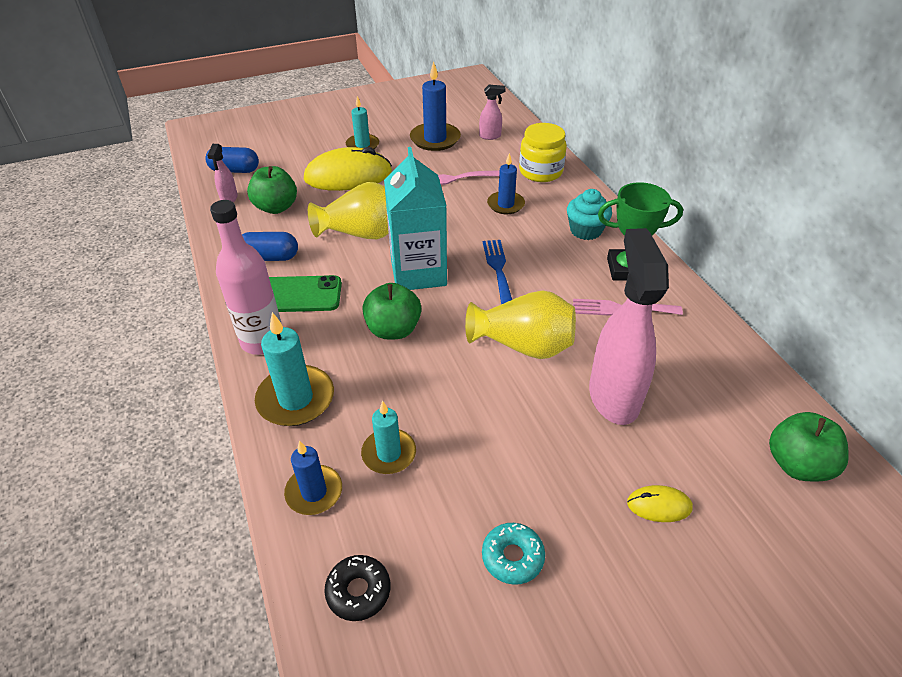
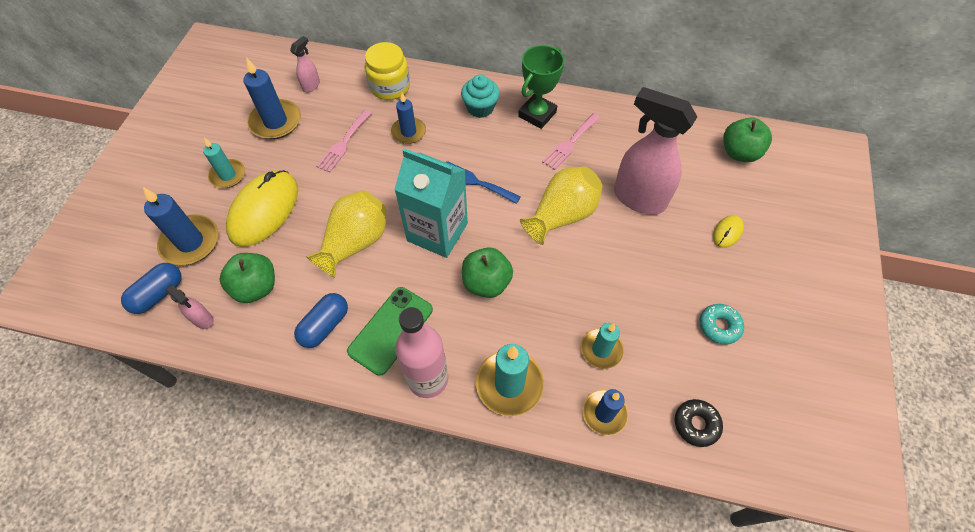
camera: 55 degrees left, 15 degrees up
none -> blue candle [143,187,219,265]

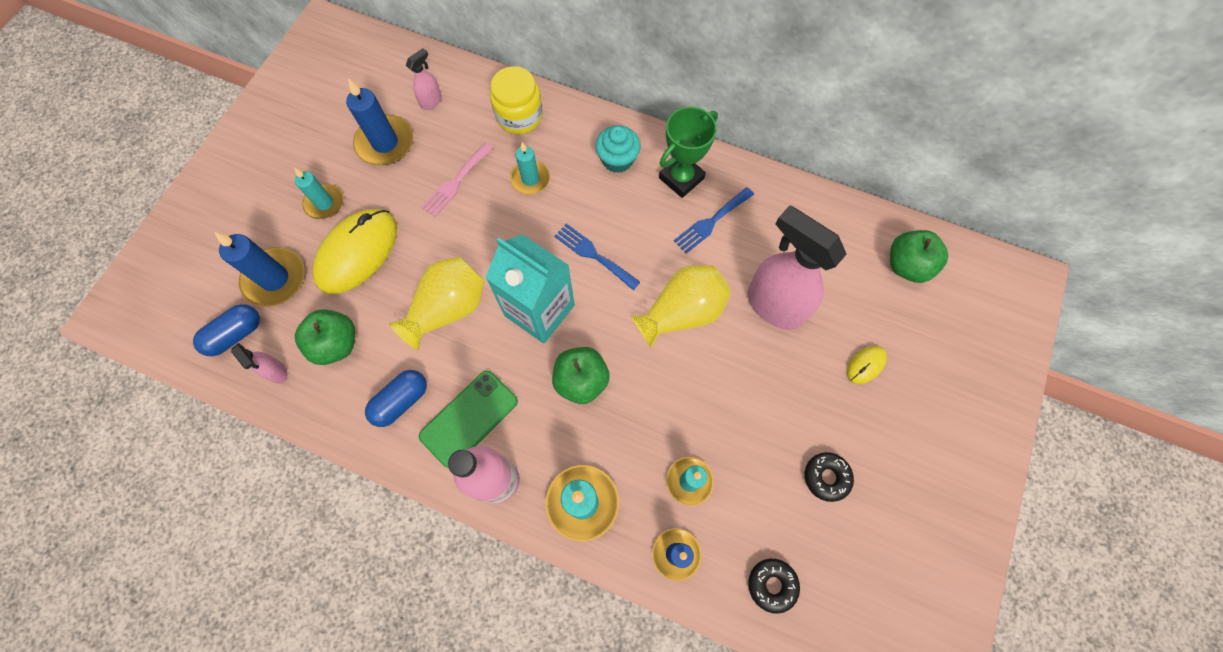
camera: 10 degrees right, 10 degrees up
blue candle [391,93,426,144] -> turquoise candle [510,142,550,194]
pink fork [542,113,601,170] -> blue fork [674,187,754,253]
turquoise donut [700,304,744,345] -> black donut [805,452,854,502]

